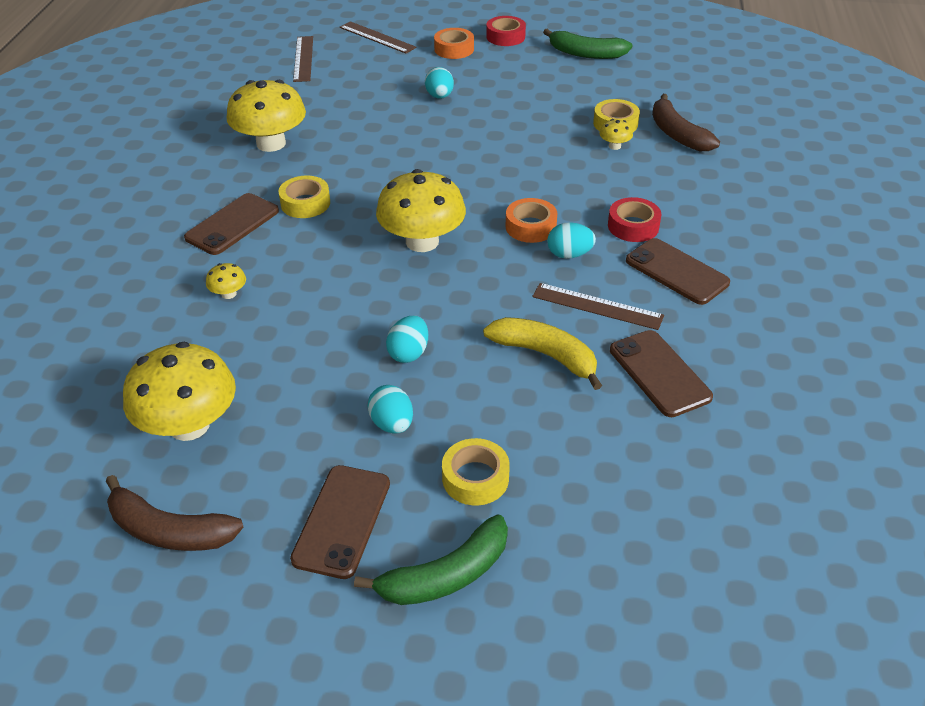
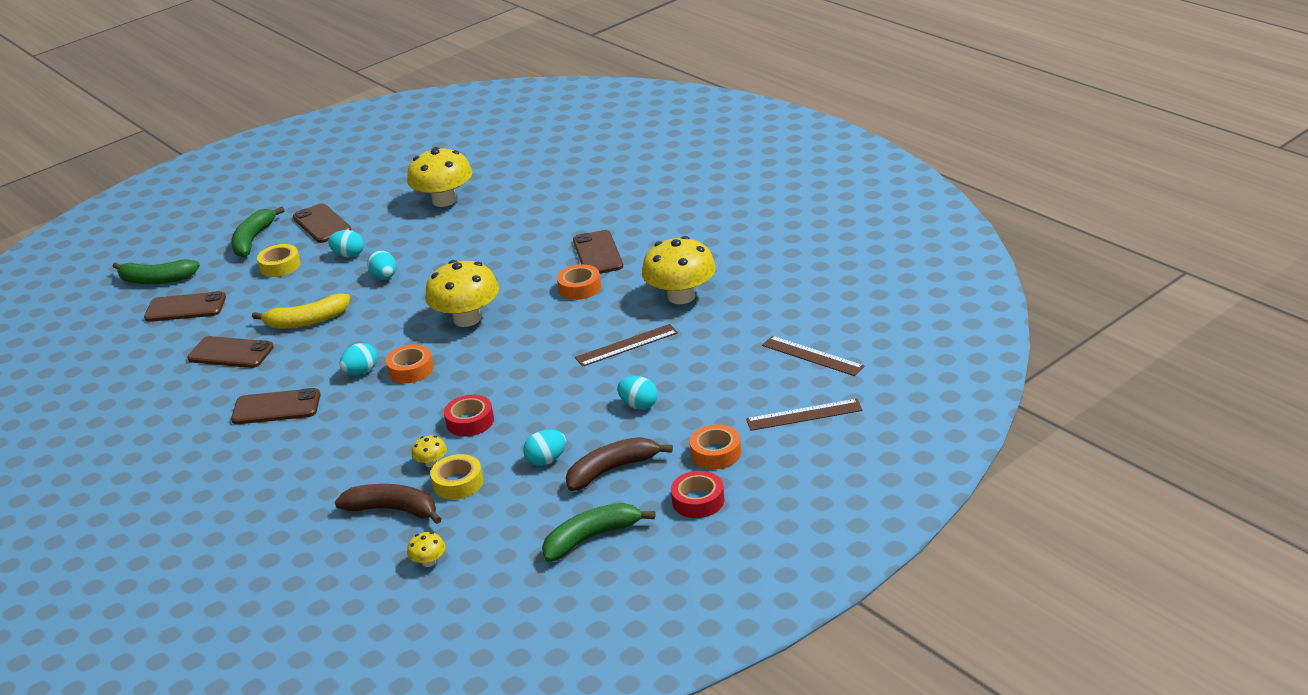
camera: 135 degrees right, 10 degrees down
brown banana [106,475,243,551] -> brown banana moved to [566,437,673,491]
yellow mushroom [206,263,246,299] -> yellow mushroom moved to [407,532,445,567]
yellow tape [278,176,330,218] -> orange tape [557,264,601,300]
brown ruler [532,283,664,330] -> brown ruler moved to [575,324,678,367]
red tape [608,197,661,242] -> red tape moved to [444,394,494,437]
none -> green banana [112,260,200,285]
none -> brown phone [144,291,226,322]
none -> turquoise egg [523,430,566,466]

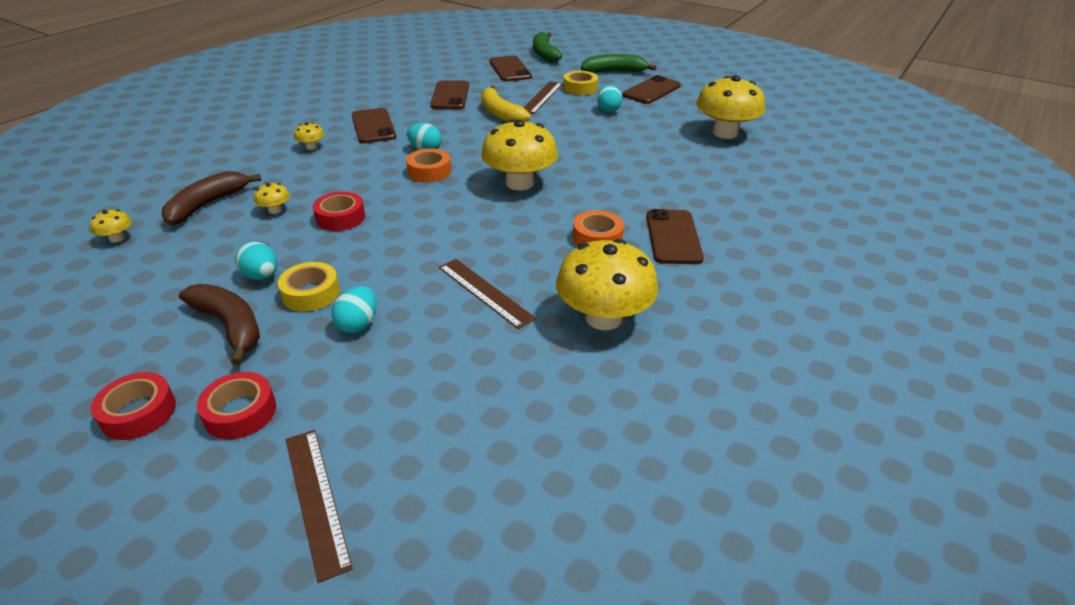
camera: 70 degrees right, 5 degrees up
brown banana [335,484,442,524] -> brown banana turned 150 degrees counterclockwise [162,171,261,225]
turquoise egg [367,250,396,280] -> none
yellow tape [430,454,483,500] -> yellow tape moved to [278,262,340,312]
green banana [542,503,655,562] -> none
brown phone [573,230,623,274] -> brown phone turned 60 degrees counterclockwise [646,209,704,264]
orange tape [690,424,741,469] -> red tape [197,372,276,439]
brown ruler [762,336,864,376] -> brown ruler moved to [524,81,563,114]
none -> yellow mushroom [294,122,324,150]

